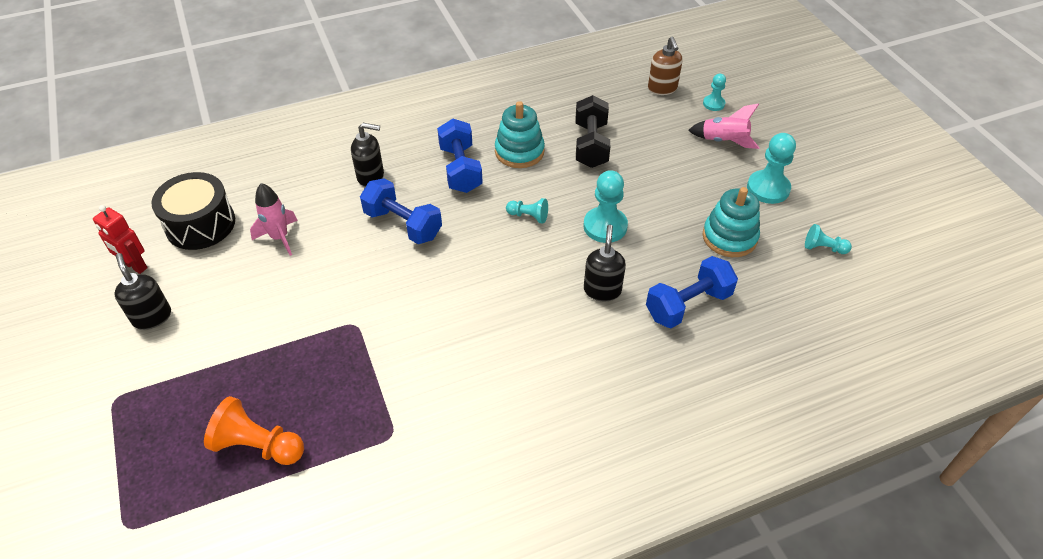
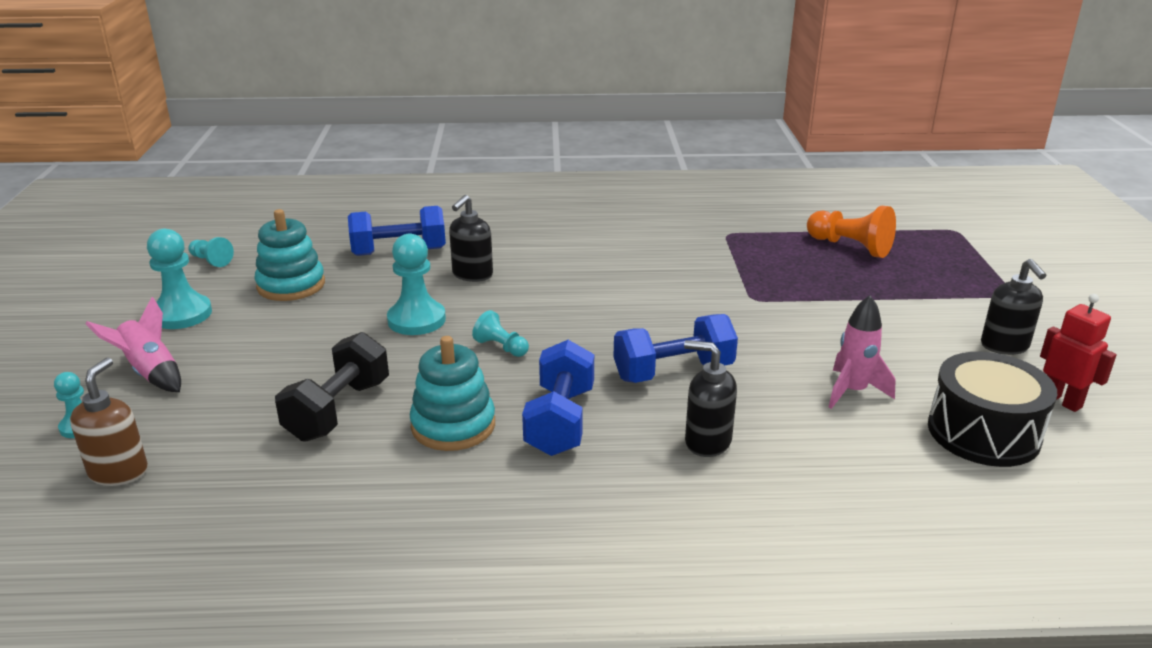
camera: 160 degrees left, 20 degrees down
blue dumbbell [360,178,442,244] -> blue dumbbell turned 75 degrees counterclockwise [613,314,738,383]

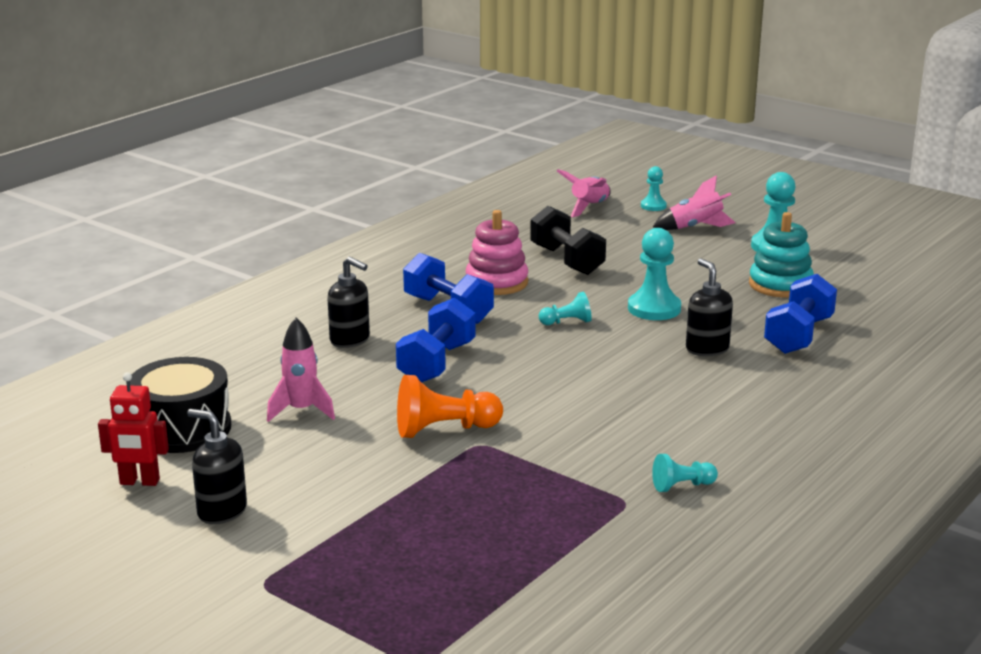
camera: 130 degrees right, 5 degrees down
brown soap dispenser [70,358,148,486] -> pink rocket [557,169,611,217]
turquoise pawn [188,237,234,267] -> turquoise pawn moved to [652,454,718,492]
turquoise stacking toy [409,336,495,451] -> pink stacking toy [466,210,528,295]
black soap dispenser [684,340,737,457] -> black soap dispenser turned 60 degrees clockwise [328,257,370,348]
orange pawn [807,206,896,258] -> orange pawn moved to [397,375,503,438]

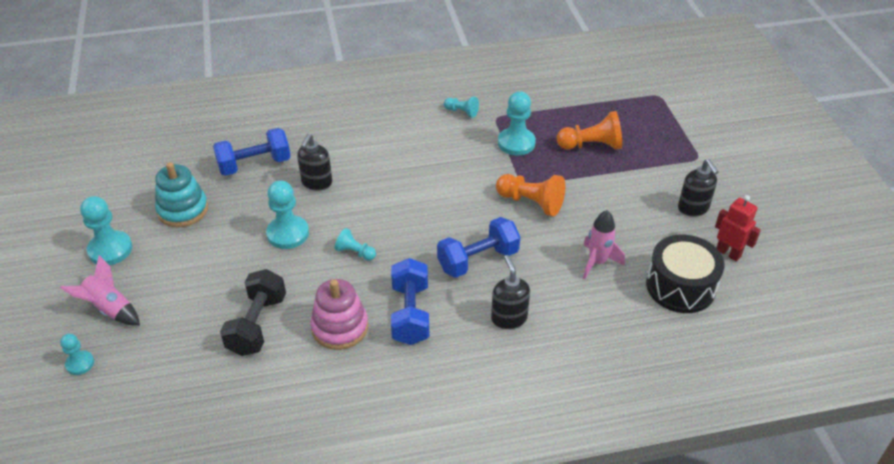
camera: 140 degrees left, 20 degrees up
pink rocket [557,169,611,217] -> none
none -> turquoise pawn [498,91,536,156]
none -> orange pawn [557,111,622,150]

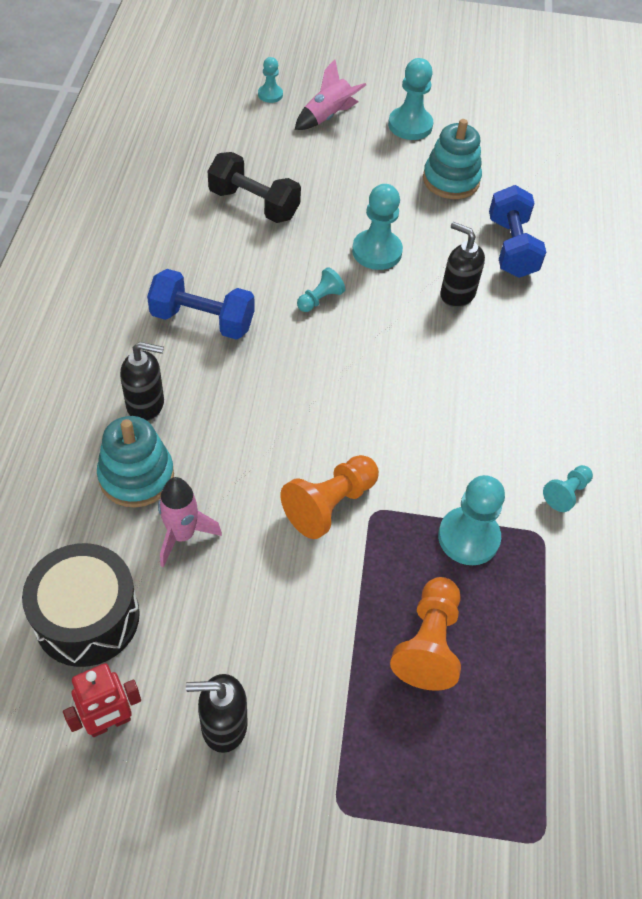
camera: 105 degrees right, 10 degrees up
pink stacking toy [310,279,368,350] -> none
blue dumbbell [437,217,520,278] -> none
none -> turquoise stacking toy [97,416,174,508]

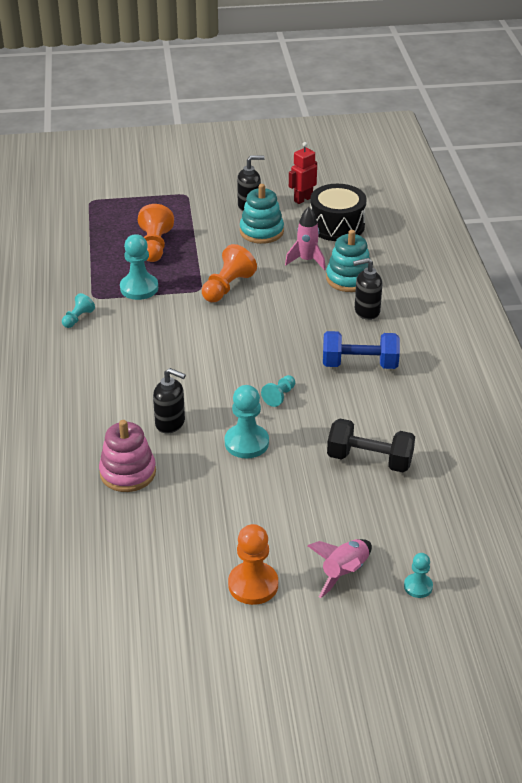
camera: 170 degrees right, 15 degrees down
turquoise pawn [388,58,433,140] -> orange pawn [228,524,278,605]
turquoise stacking toy [423,119,482,199] -> turquoise stacking toy moved to [240,184,284,244]
blue dumbbell [489,185,546,278] -> pink stacking toy [99,420,156,492]

